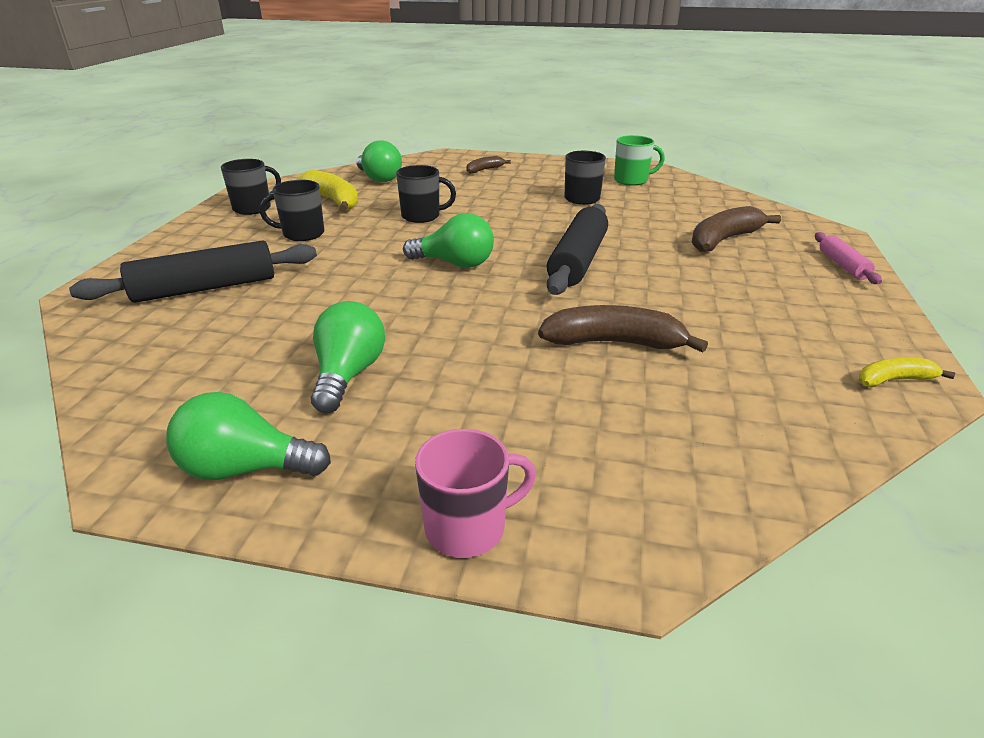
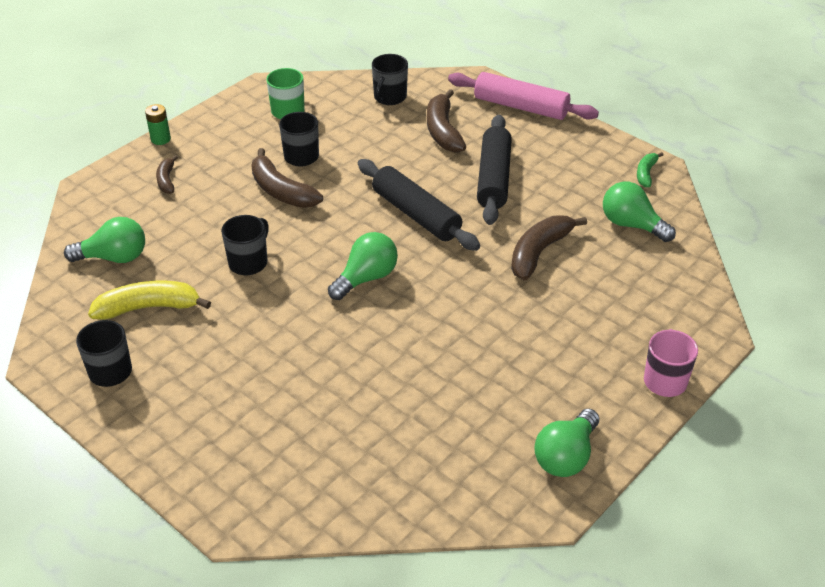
camera: 60 degrees left, 10 degrees up
black rolling pin [69,240,317,303] -> black rolling pin moved to [477,115,512,225]
black mug [260,180,324,241] -> black mug moved to [372,54,408,105]
green light bulb [311,301,385,413] -> green light bulb moved to [603,182,676,242]
pink rolling pin [815,232,882,284] -> pink rolling pin [448,72,599,120], size x1.86
yellow banana [859,358,955,388] -> green banana [637,152,664,187]
none -> green battery [145,104,171,145]
none -> brown banana [251,148,323,208]

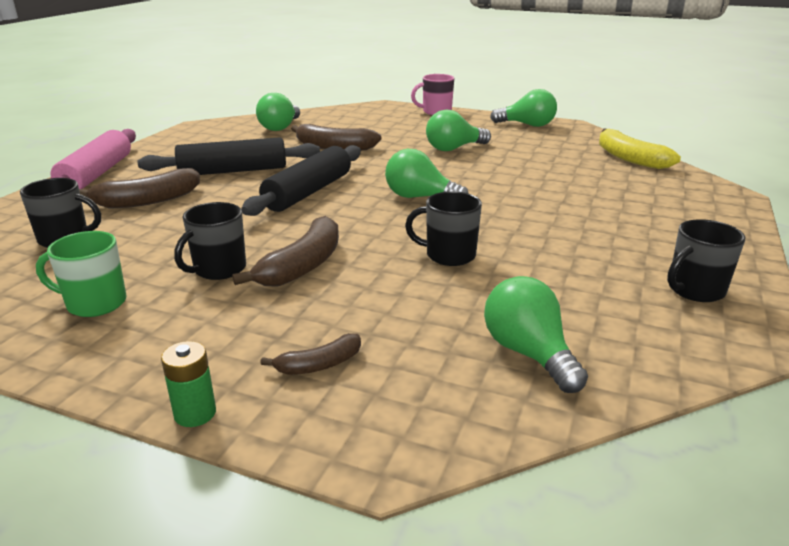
camera: 110 degrees left, 15 degrees down
yellow banana [88,280,211,320] -> yellow banana moved to [599,129,681,169]
green banana [637,152,664,187] -> none
none -> green light bulb [426,109,491,151]

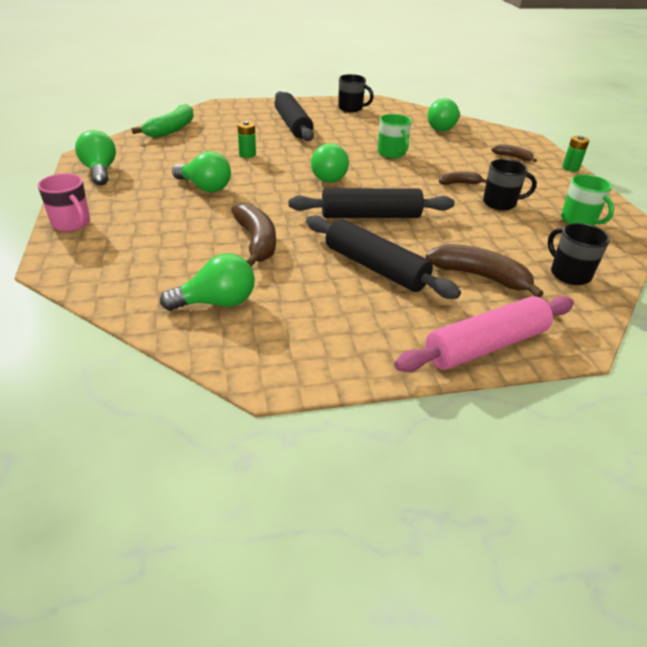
camera: 125 degrees left, 10 degrees up
brown banana [232,216,339,286] -> brown banana [439,171,487,185], size x0.55
black mug [405,191,482,266] -> green mug [378,114,412,158]
yellow banana [599,129,681,169] -> green banana [131,104,194,138]
none -> green battery [237,121,256,158]
none -> black rolling pin [274,91,314,141]

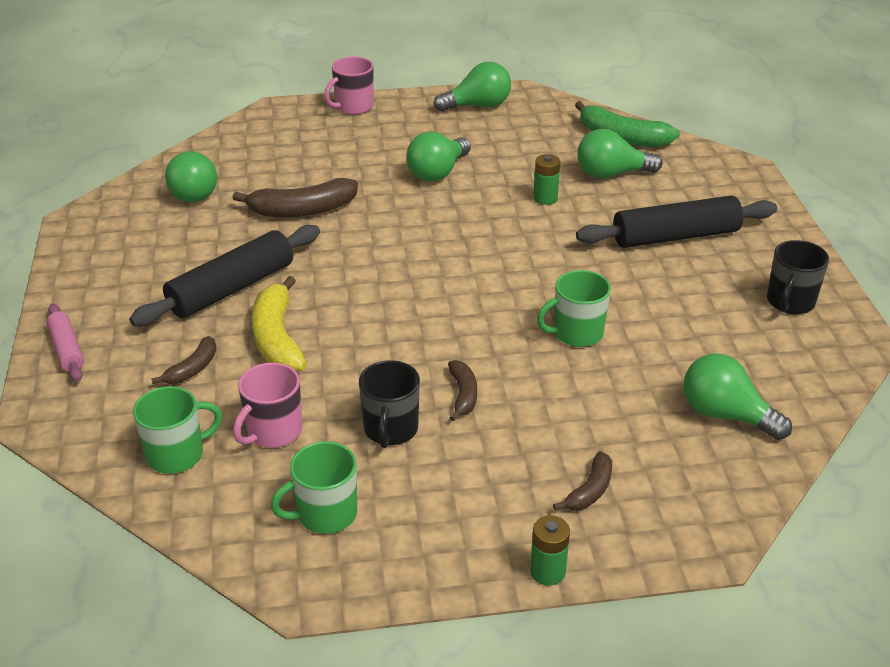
camera: 95 degrees right, 0 degrees up
black rolling pin [289,188,455,218] -> none
green light bulb [311,143,349,183] -> green light bulb moved to [577,129,663,178]
pink rolling pin [394,296,574,372] -> pink rolling pin [47,303,84,382], size x0.54
brown banana [426,244,544,297] -> brown banana [151,336,217,384], size x0.55
black mug [548,223,610,285] -> green mug [133,386,222,474]
none -> pink mug [233,362,302,448]
none -> yellow banana [252,276,307,372]

